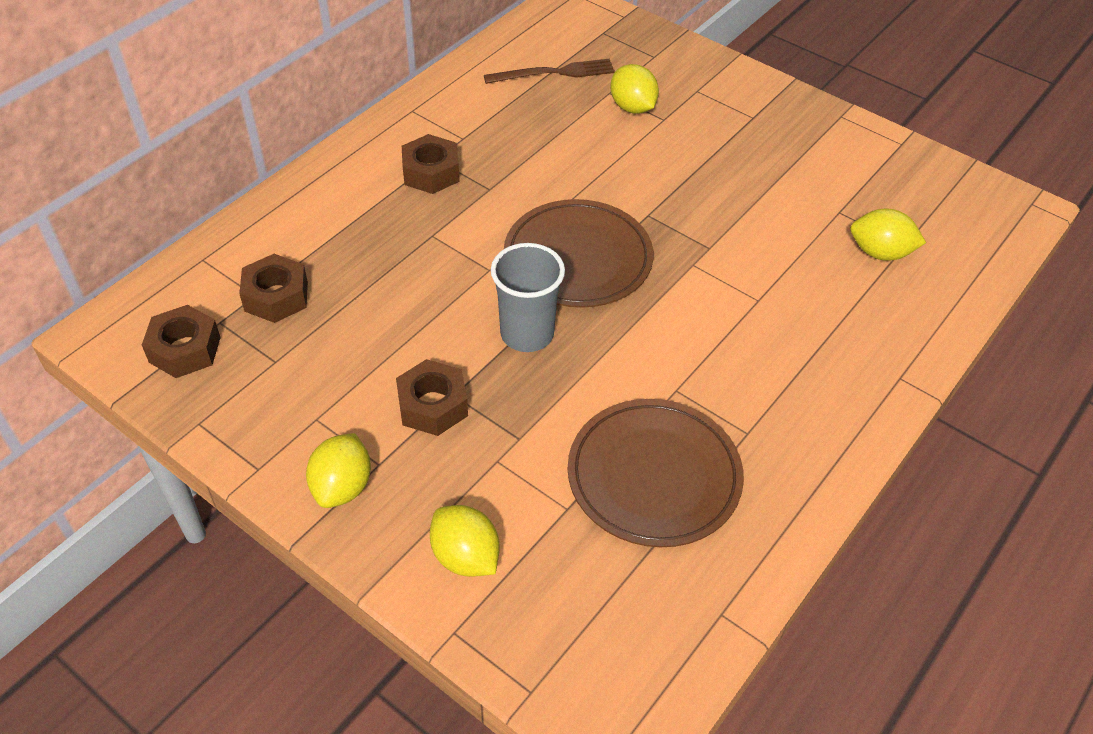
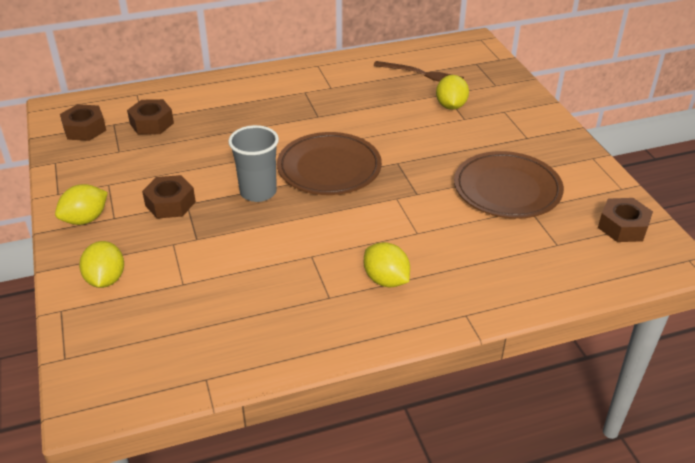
camera: 35 degrees right, 10 degrees down
brown nut [402,134,460,194] -> brown nut moved to [598,198,653,242]
brown plate [568,399,744,547] -> brown plate moved to [454,151,564,219]
yellow lemon [850,209,926,261] -> yellow lemon moved to [364,242,410,288]

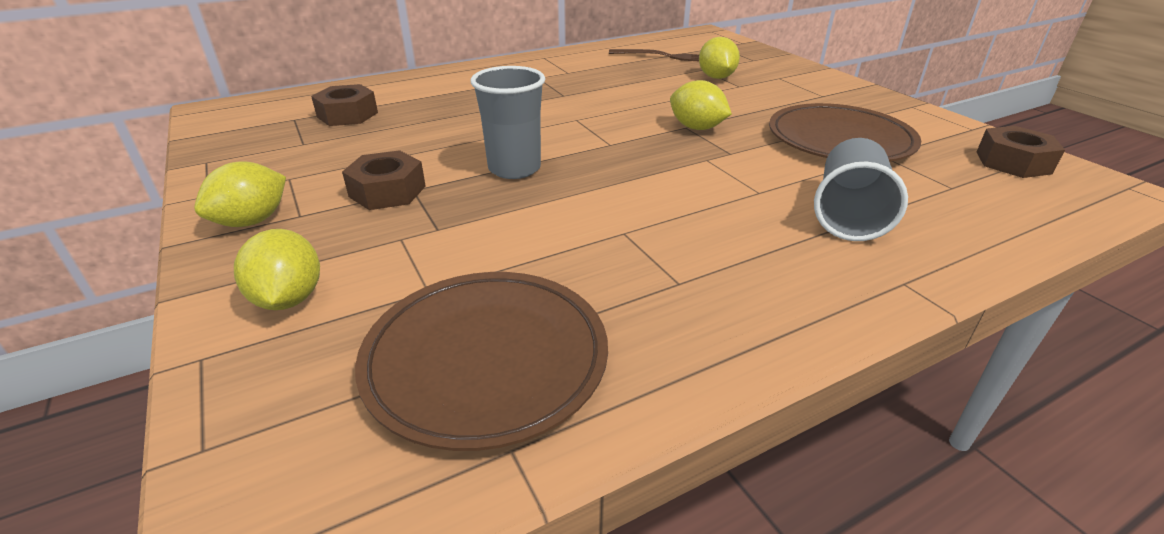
camera: 10 degrees left, 5 degrees down
brown nut [60,104,106,141] -> none
brown plate [277,132,382,195] -> brown plate moved to [355,272,608,451]
yellow lemon [364,242,410,288] -> yellow lemon moved to [670,80,732,130]
none -> grey cup [814,138,908,241]

